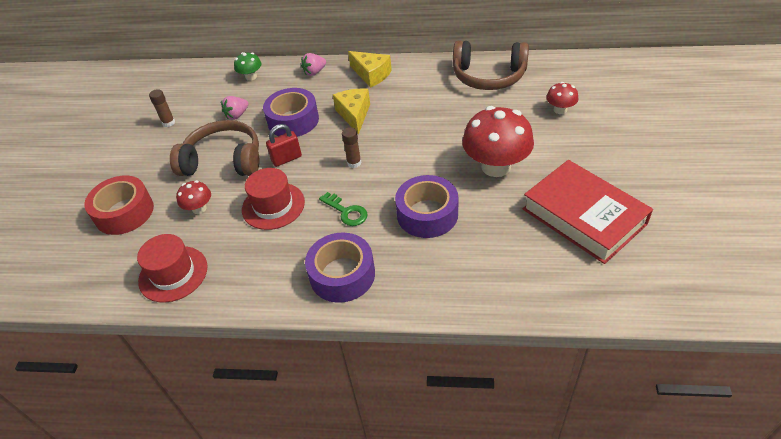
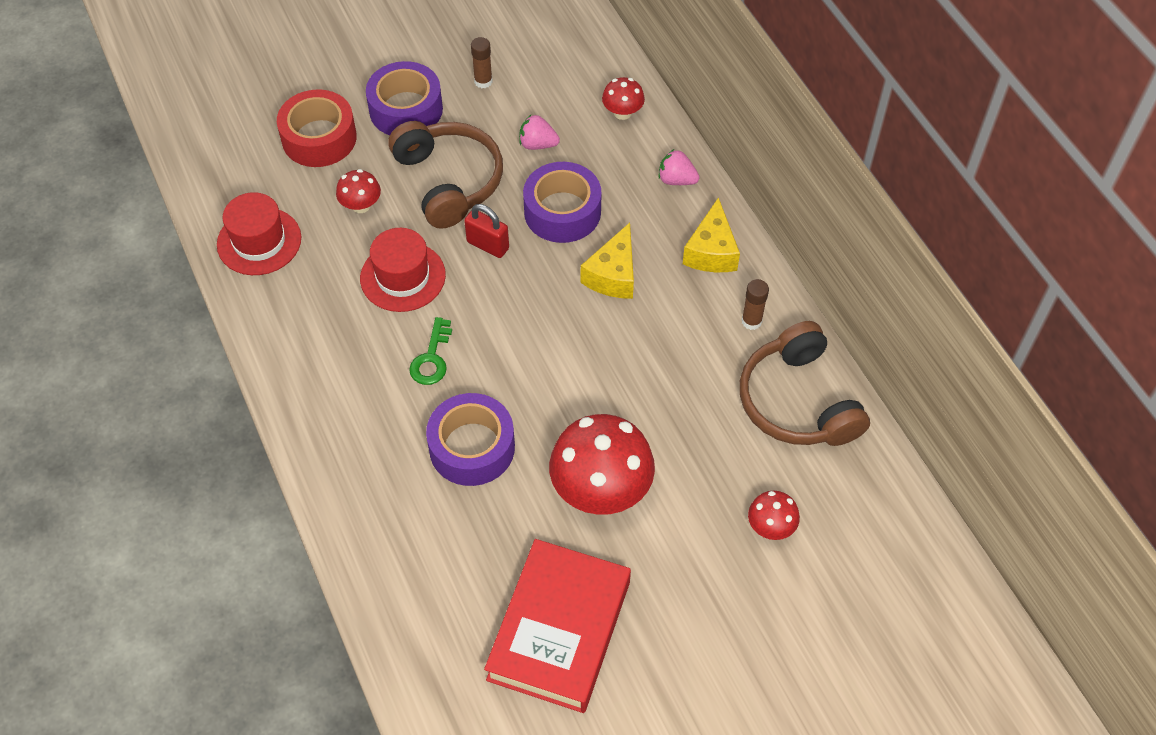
camera: 55 degrees right, 10 degrees up
green mushroom [234,52,262,81] -> red mushroom [602,77,645,120]
purple tape [305,233,375,303] -> purple tape moved to [366,61,443,135]
yellow cheese [333,89,370,135] -> yellow cheese turned 150 degrees clockwise [581,223,634,299]
brown glue stick [342,127,361,168] -> brown glue stick moved to [742,279,769,330]

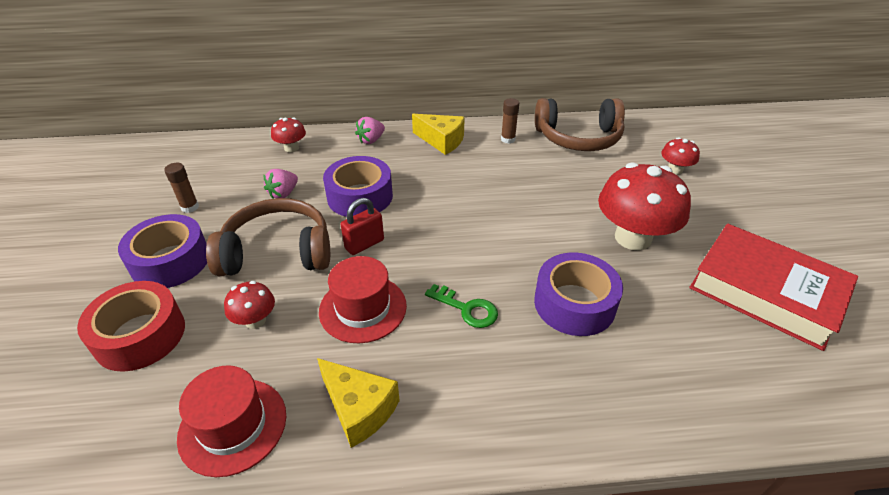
camera: 70 degrees left, 15 degrees down
yellow cheese [581,223,634,299] -> yellow cheese moved to [317,358,400,448]

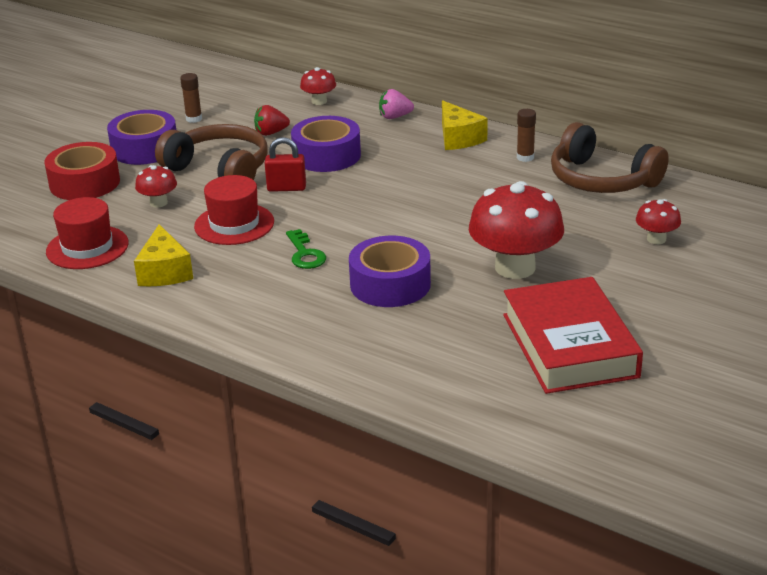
camera: 40 degrees right, 10 degrees down
pink strawberry [264,169,298,199] -> red strawberry [254,105,290,136]

